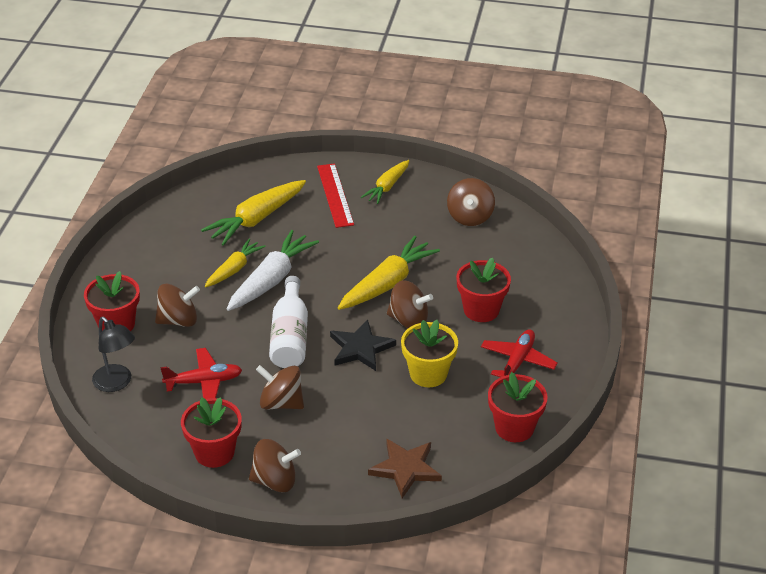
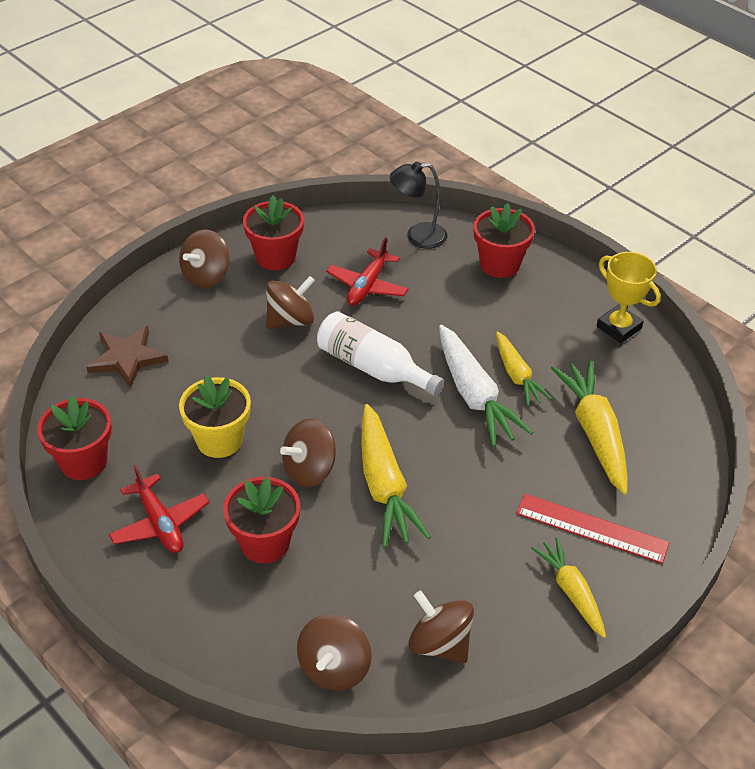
camera: 125 degrees right, 5 degrees up
brown spinning top [155,284,200,327] -> brown spinning top moved to [297,614,372,690]
black star [330,319,396,371] -> none
none -> yellow trophy [597,252,661,343]

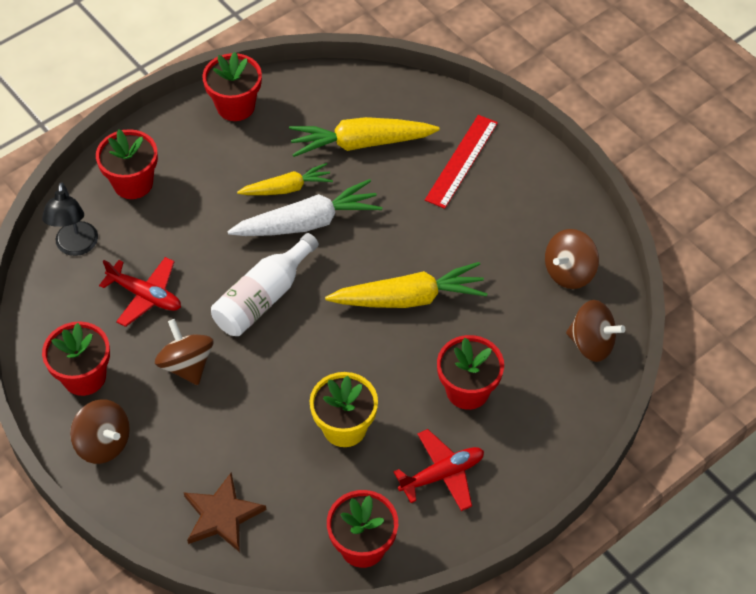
camera: 85 degrees left, 10 degrees up
brown spinning top [280,419,336,487] -> none
yellow carrot [531,537,606,638] -> none
yellow trophy [597,252,661,343] -> red flower pot [202,52,262,121]

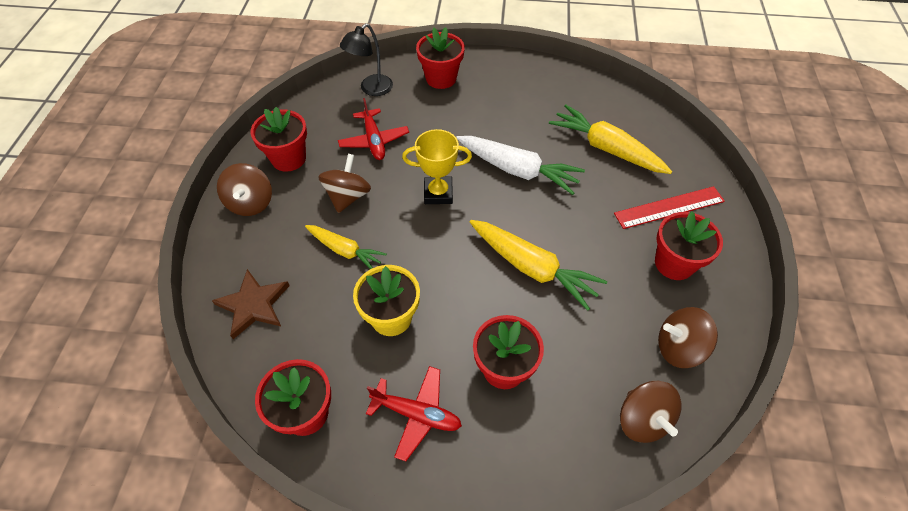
camera: 45 degrees right, 0 degrees up
red flower pot [202,52,262,121] -> red flower pot moved to [655,211,723,280]
white bottle [211,233,319,336] -> yellow trophy [402,129,472,204]
yellow carrot [237,163,333,195] -> yellow carrot moved to [305,225,387,269]

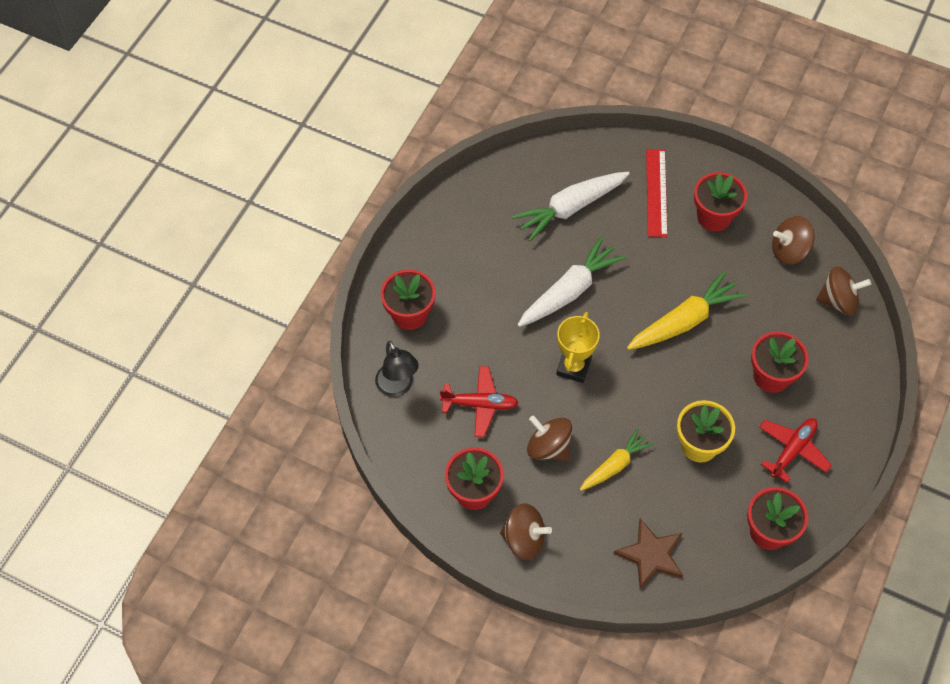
camera: 70 degrees left, 5 degrees up
yellow carrot [549,104,672,174] -> white carrot [512,172,630,241]
brown spinning top [658,307,718,368] -> brown spinning top turned 60 degrees clockwise [772,216,814,265]

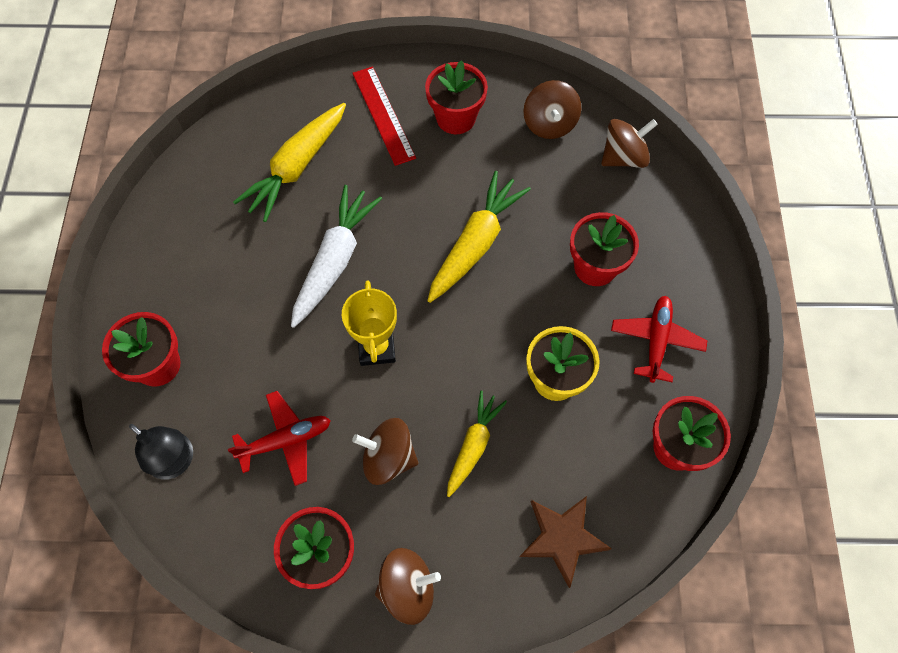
camera: 25 degrees left, 5 degrees up
white carrot [512,172,630,241] -> yellow carrot [233,103,346,222]
brown spinning top [772,216,814,265] -> brown spinning top turned 60 degrees counterclockwise [523,80,581,139]

